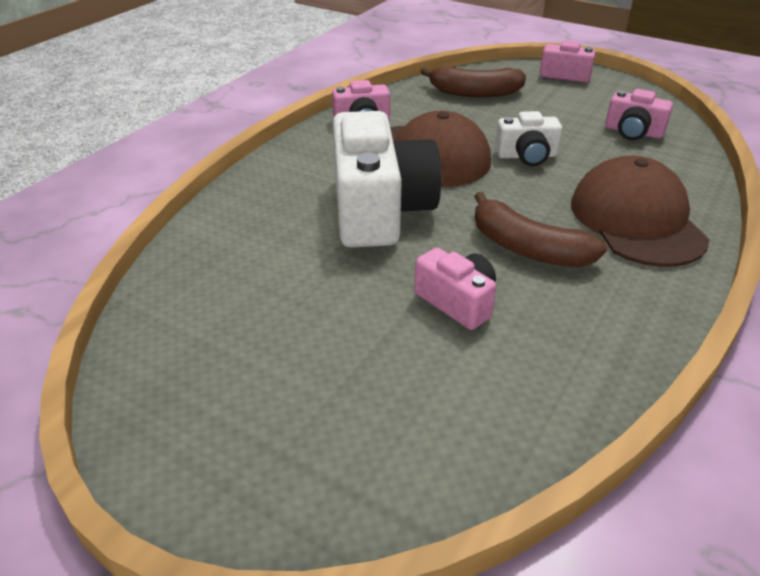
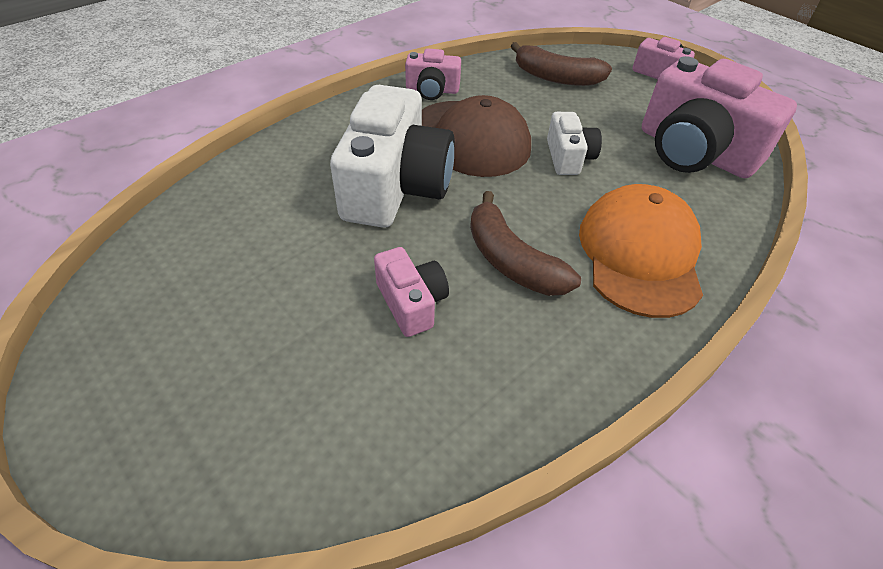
camera: 15 degrees right, 10 degrees up
white camera [495,111,562,166] -> white camera turned 105 degrees counterclockwise [547,112,602,175]
brown cap [571,156,710,267] -> orange cap [579,184,703,318]
pink camera [605,89,673,140] -> pink camera [642,56,797,178], size x2.00

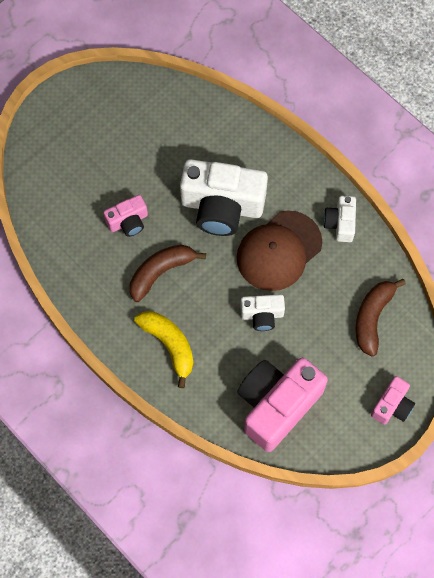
camera: 90 degrees right, 20 degrees up
pink camera [405,48,461,100] -> white camera [323,196,356,242]
orange cap [579,184,703,318] -> yellow banana [134,311,194,388]

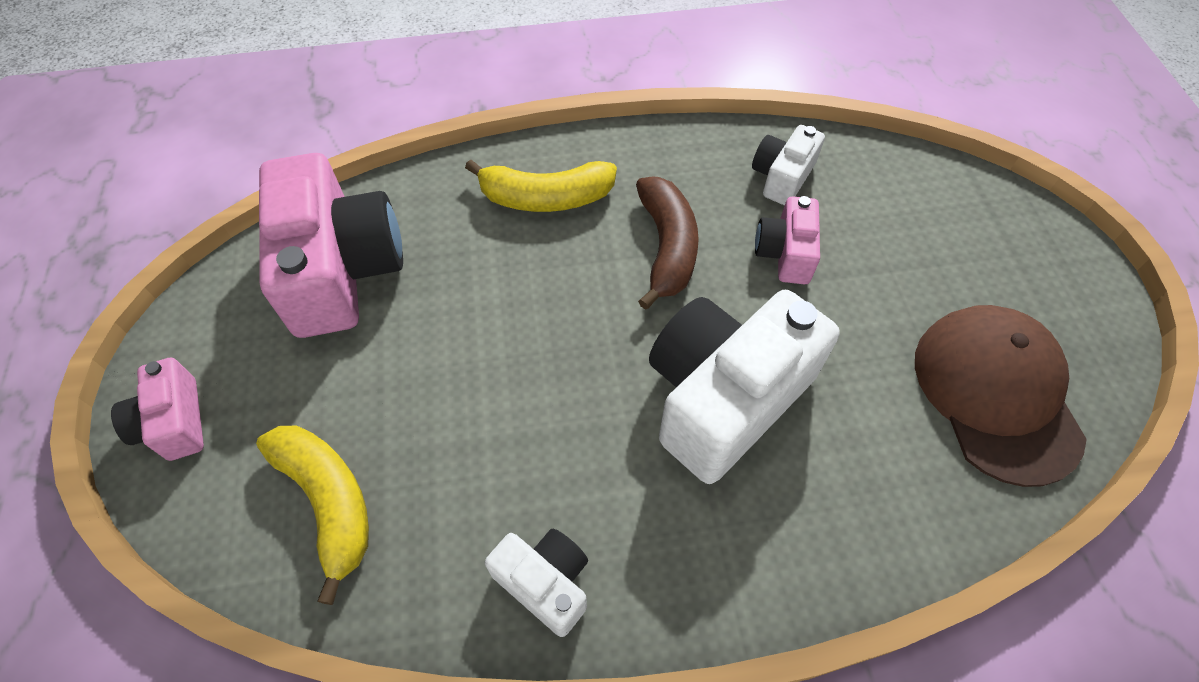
camera: 125 degrees right, 10 degrees down
brown cap [237,210,322,291] -> brown cap moved to [915,305,1087,487]
white camera [240,294,285,331] -> white camera moved to [752,125,825,206]
brown banana [356,279,406,357] -> yellow banana [256,426,369,605]

